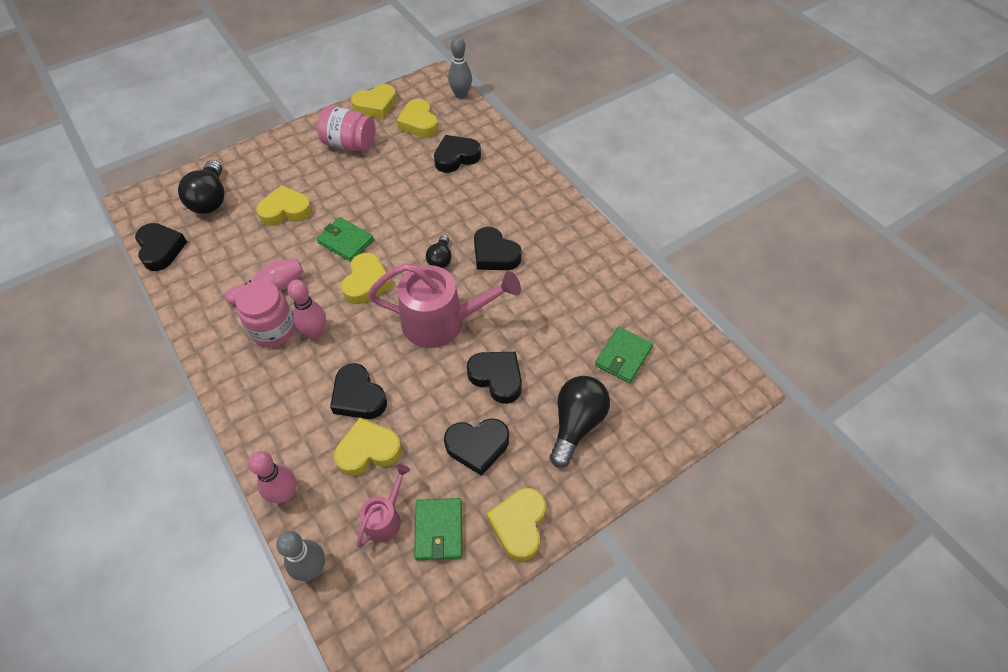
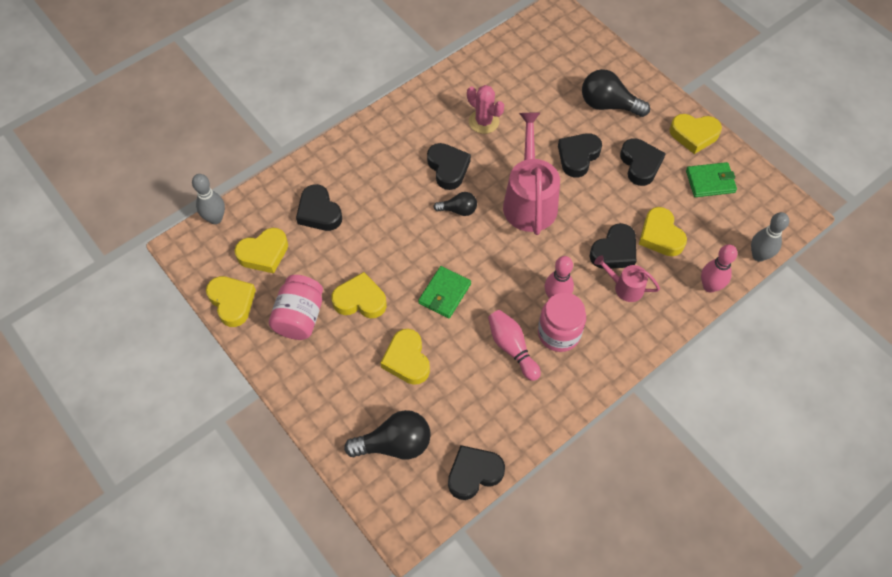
camera: 95 degrees left, 5 degrees up
yellow heart [341,253,392,304] -> yellow heart moved to [331,272,387,318]
pink watering can [356,464,410,548] -> pink watering can moved to [594,255,660,302]
black heart [474,227,522,270] -> black heart turned 60 degrees counterclockwise [427,143,471,190]
green wallet [595,326,653,383] -> none
none -> pink cactus [467,85,504,134]

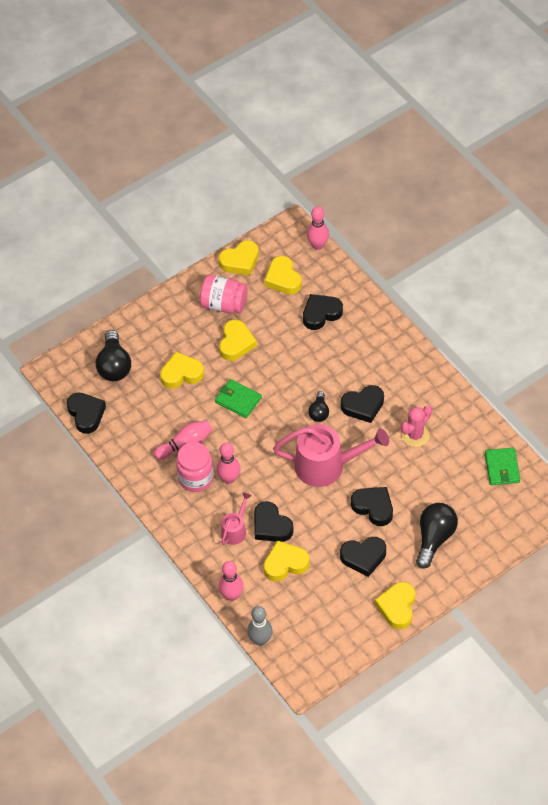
camera: 95 degrees right, 5 degrees down
grey bowling pin [192,174,225,224] -> pink bowling pin [307,206,329,250]
green wallet [686,162,737,197] -> green wallet moved to [485,448,520,485]

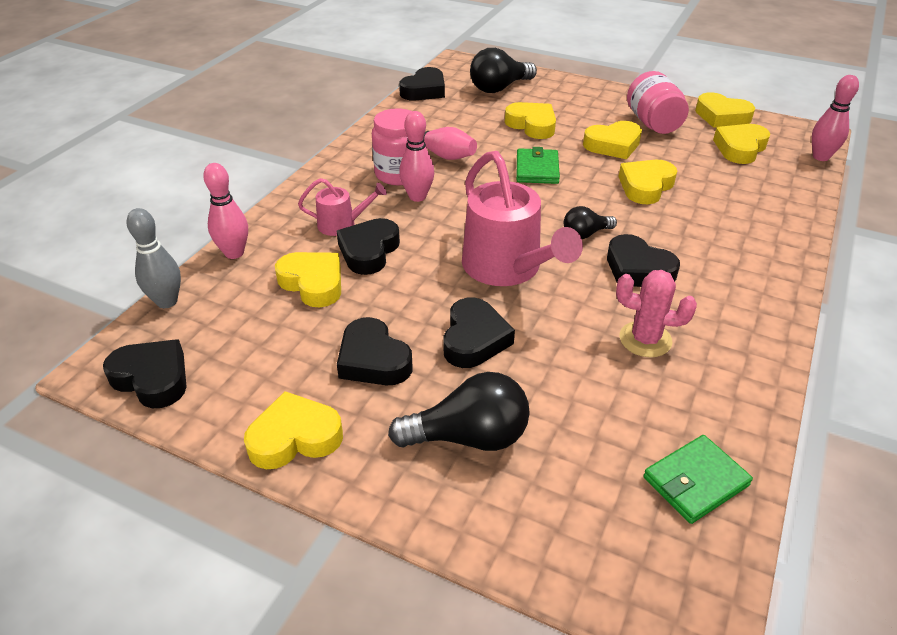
camera: 60 degrees right, 15 degrees down
black heart [303,294,343,330] -> black heart moved to [103,339,187,408]
none -> yellow heart [618,160,677,204]

